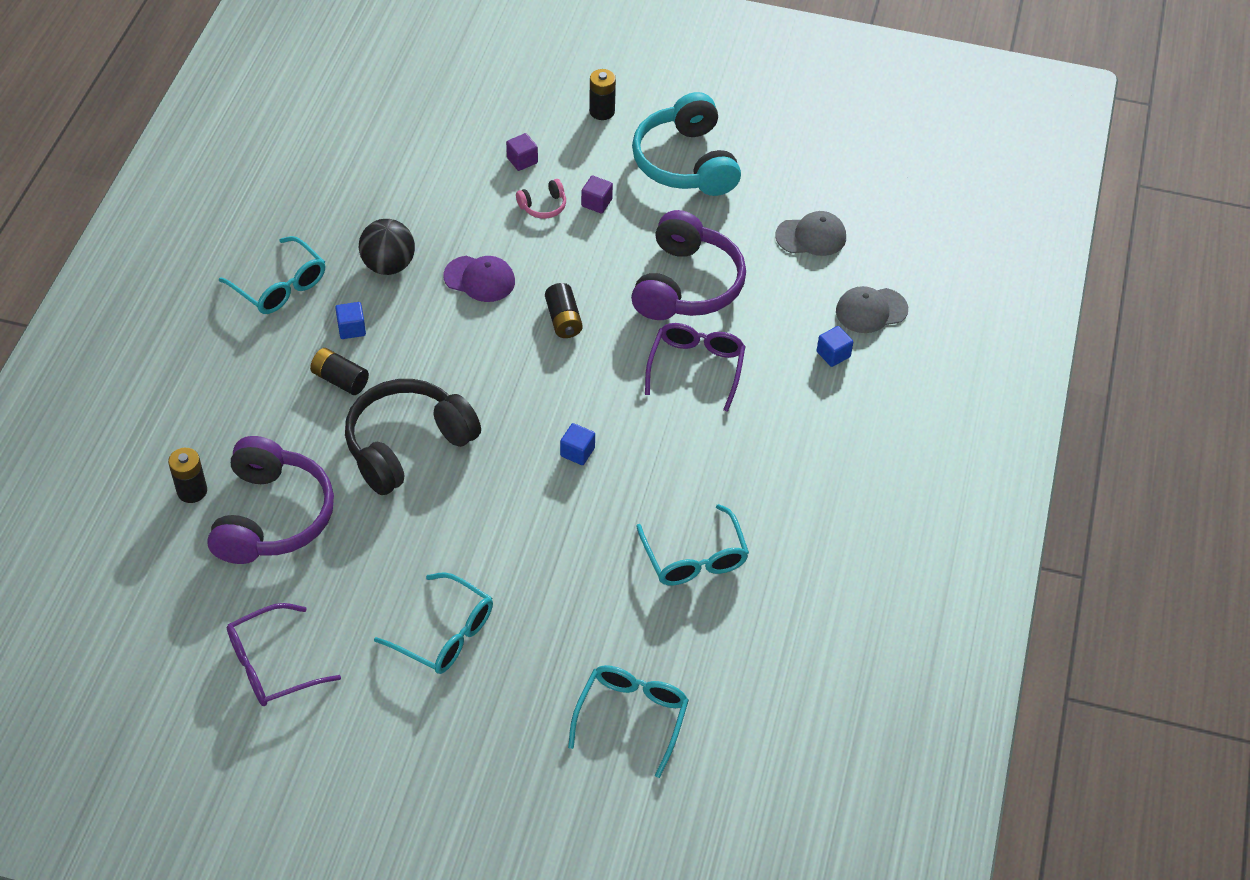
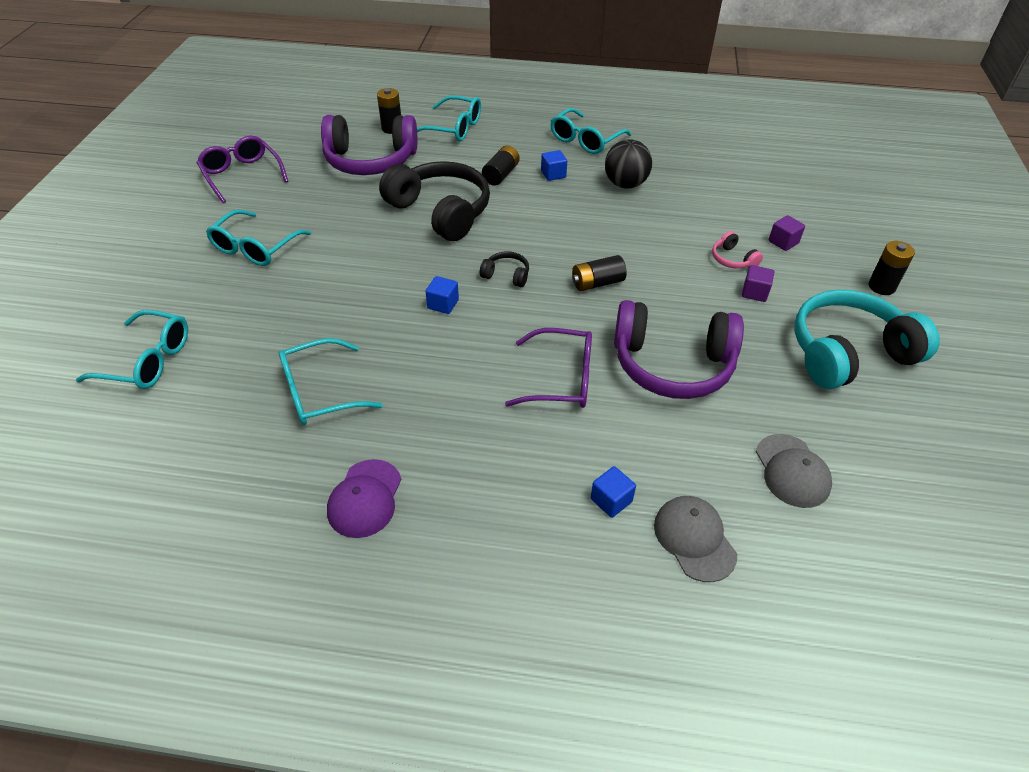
camera: 85 degrees right, 5 degrees down
purple cap [444,256,515,302] -> purple cap moved to [327,459,402,538]
none -> turquoise glasses [417,96,481,142]
none -> black headphones [480,251,529,287]

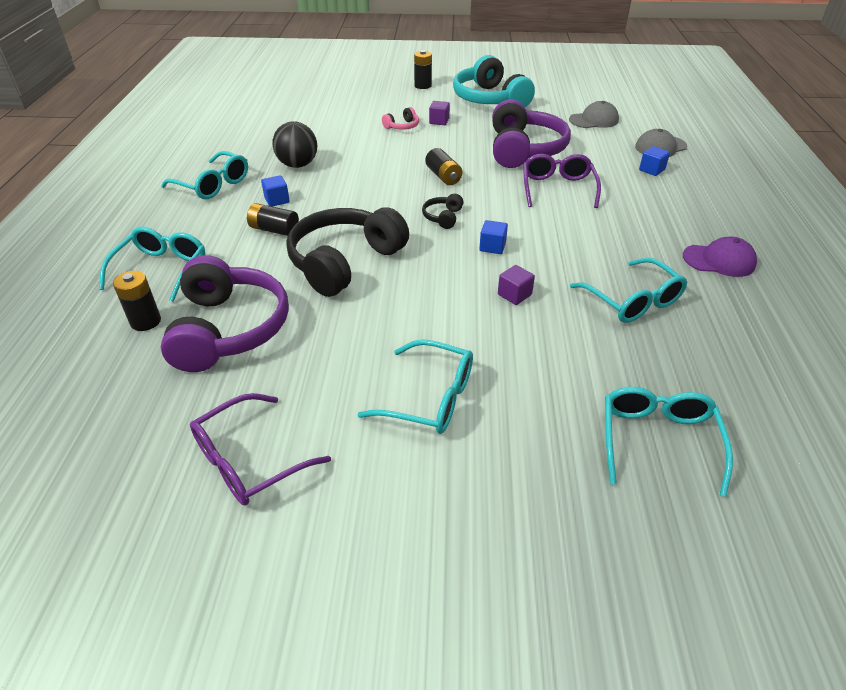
camera: 95 degrees left, 5 degrees down
purple cube [769,215,805,251] -> purple cube moved to [498,265,535,305]

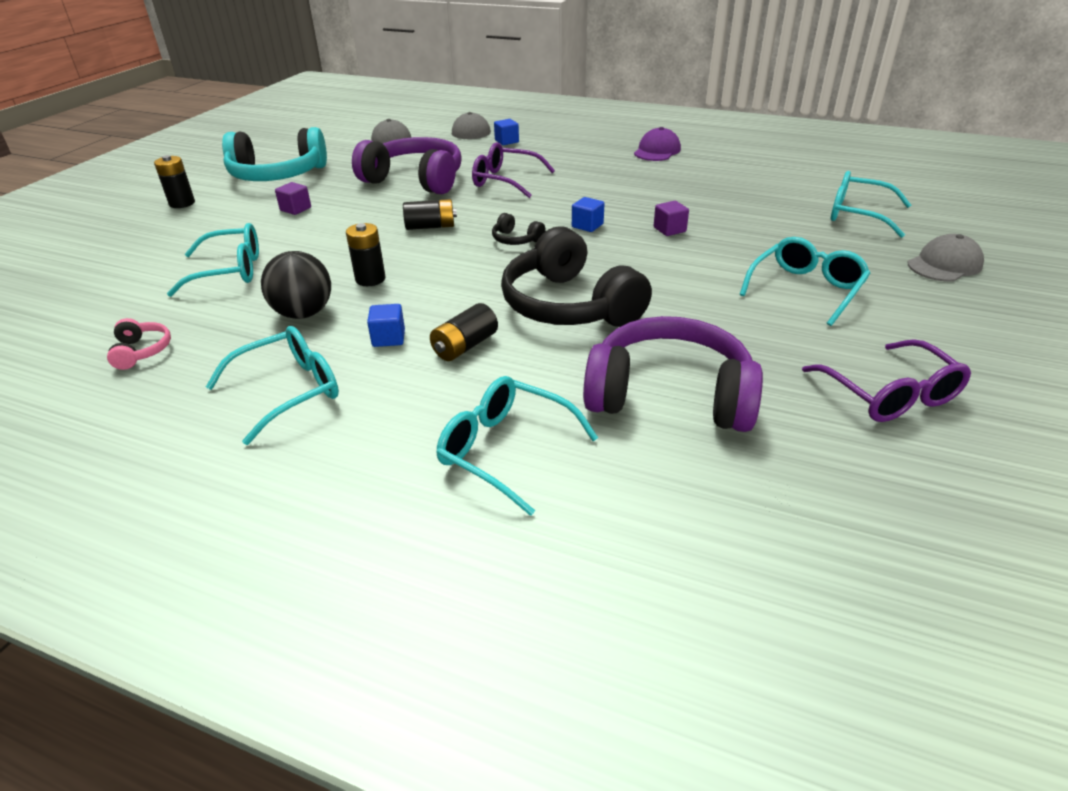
camera: 70 degrees left, 5 degrees down
black battery [113,271,161,331] -> black battery moved to [346,223,386,286]
pink headphones [382,107,419,130] -> pink headphones moved to [107,318,171,370]
turquoise glasses [570,258,687,323] -> turquoise glasses moved to [167,223,259,297]
none -> grey cap [907,234,984,282]

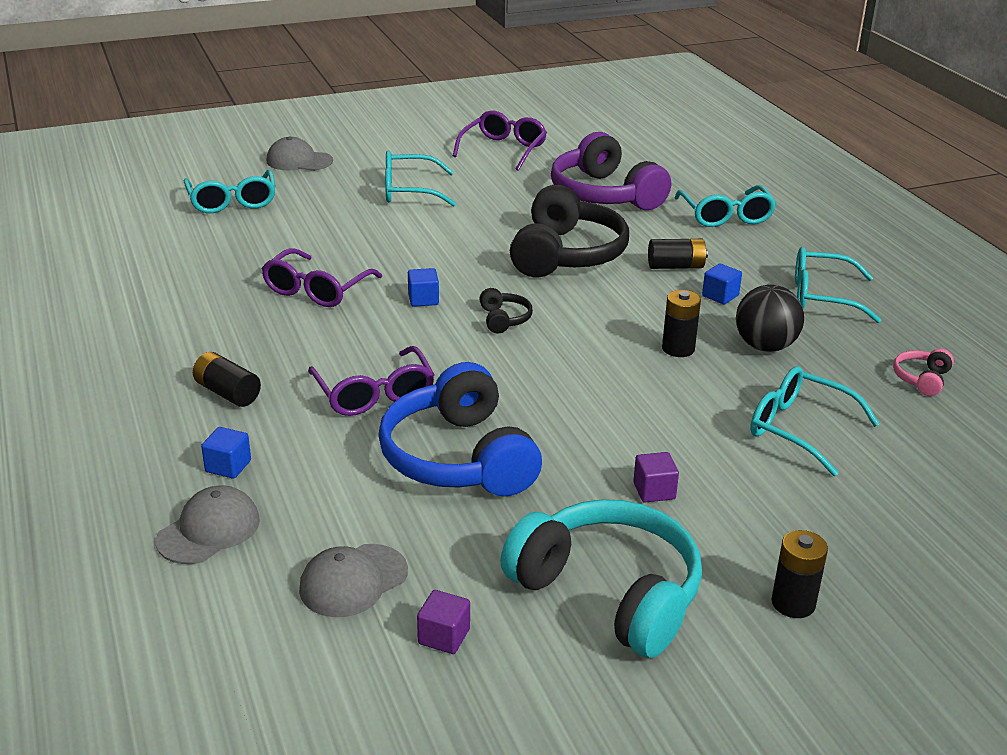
camera: 135 degrees left, 5 degrees down
purple headphones [352,137,462,194] -> blue headphones [378,362,542,496]
black battery [403,199,457,230] -> black battery moved to [193,352,261,407]
purple cap [634,127,681,161] -> none
purple cube [654,201,689,236] -> purple cube moved to [417,590,470,654]
none -> purple glasses [262,248,382,307]

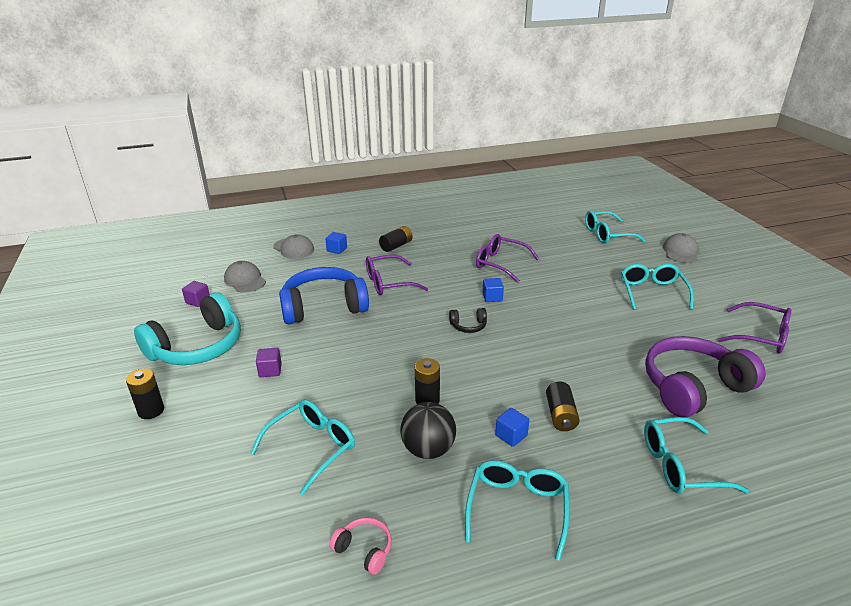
camera: 95 degrees right, 0 degrees up
black headphones [510,185,629,277] -> none

